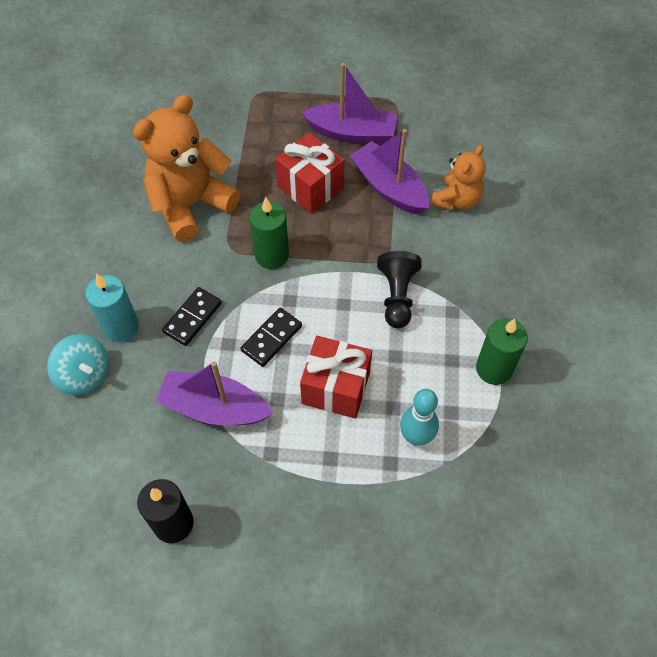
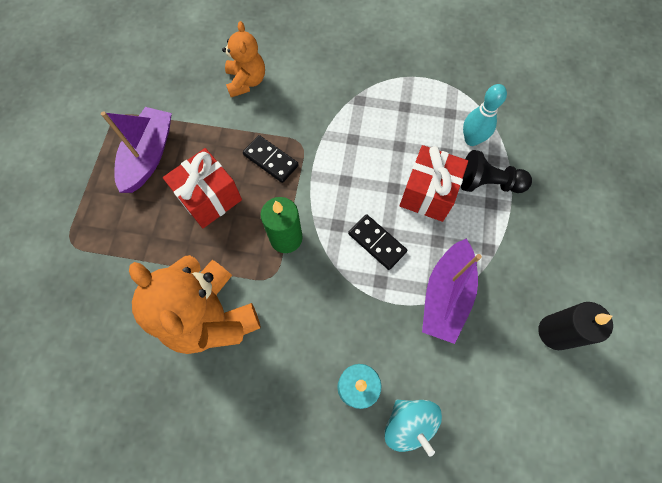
camera: 85 degrees left, 10 degrees up
turquoise spinning top [47,334,109,395] -> turquoise spinning top turned 105 degrees clockwise [384,400,442,456]
black domino [162,287,222,346] -> black domino moved to [243,135,299,183]
purple boat [350,129,429,215] -> none
black pawn [377,251,422,328] -> black pawn moved to [460,150,532,193]
orange teddy bear [430,145,486,211] -> orange teddy bear turned 45 degrees clockwise [222,21,265,97]
green candle [476,318,528,385] -> none

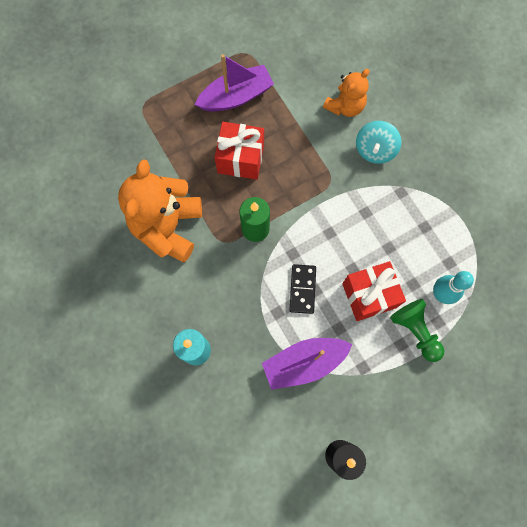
camera: 50 degrees right, 5 degrees up
black domino [243,135,299,183] -> none
turquoise spinning top [384,400,442,456] -> turquoise spinning top moved to [356,121,401,164]
black pawn [460,150,532,193] -> green pawn [390,299,444,362]

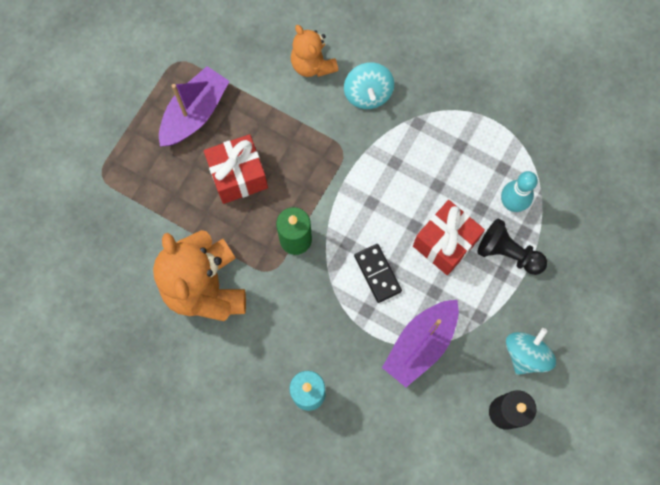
camera: 30 degrees left, 0 degrees up
orange teddy bear [323,69,369,117] -> orange teddy bear turned 135 degrees clockwise [290,25,338,77]
green pawn [390,299,444,362] -> black pawn [477,218,547,275]
none -> turquoise spinning top [506,328,556,375]

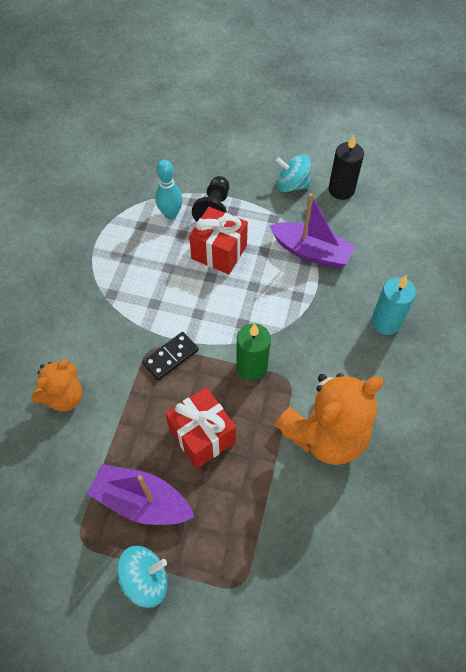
camera: 105 degrees left, 15 degrees down
turquoise spinning top [344,62,394,109] -> turquoise spinning top moved to [117,546,168,608]
black domino [354,244,402,303] -> black domino moved to [142,332,199,381]

